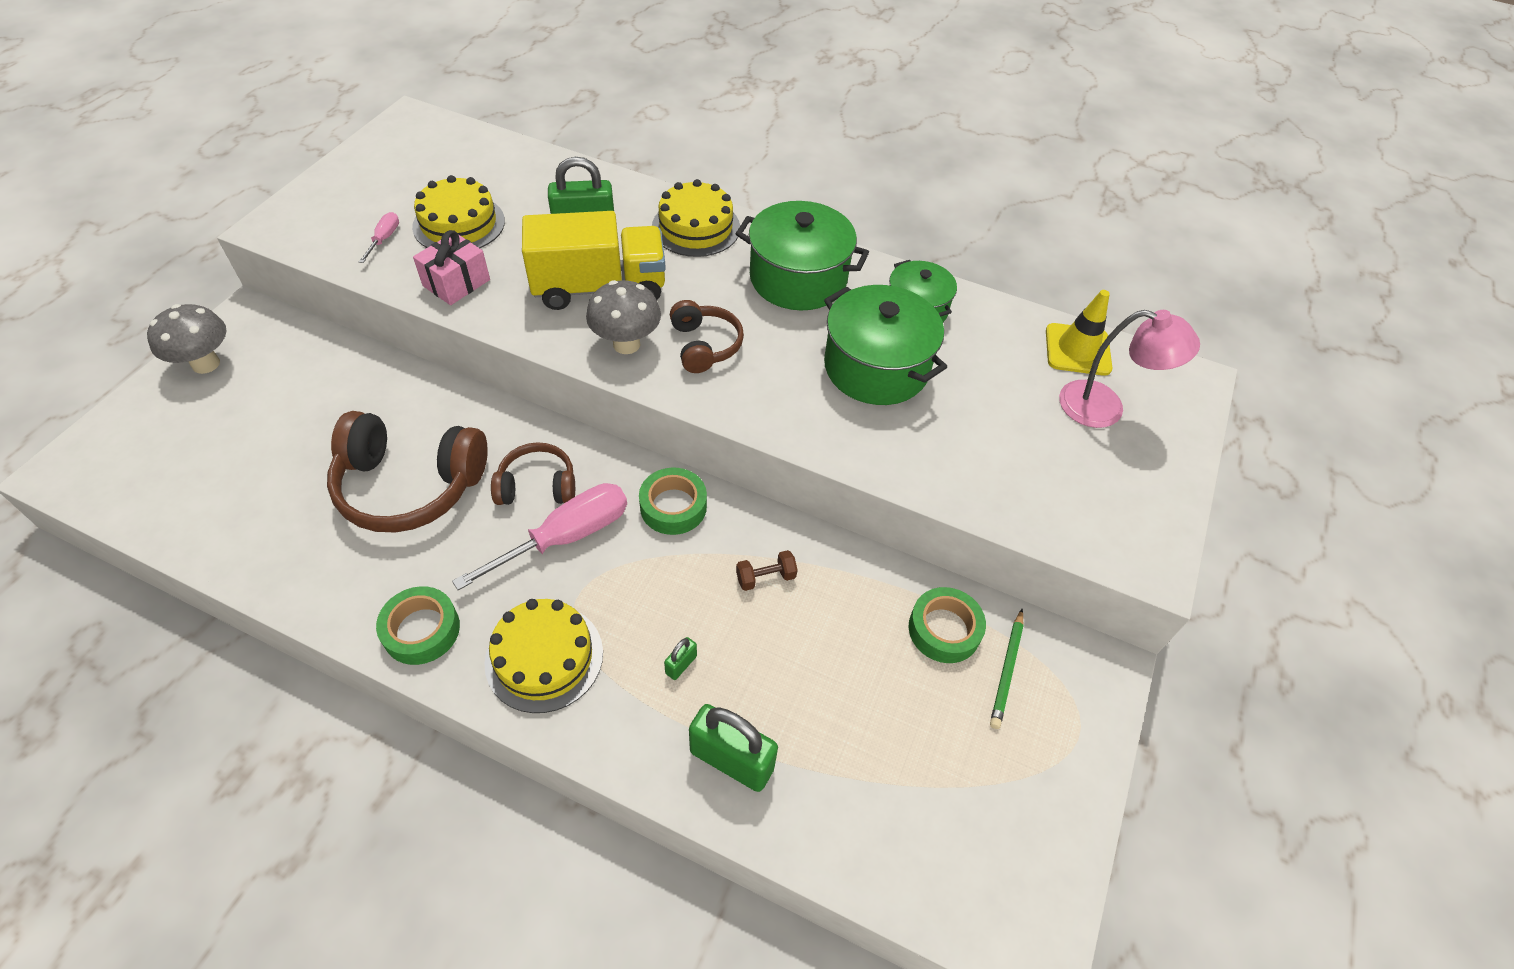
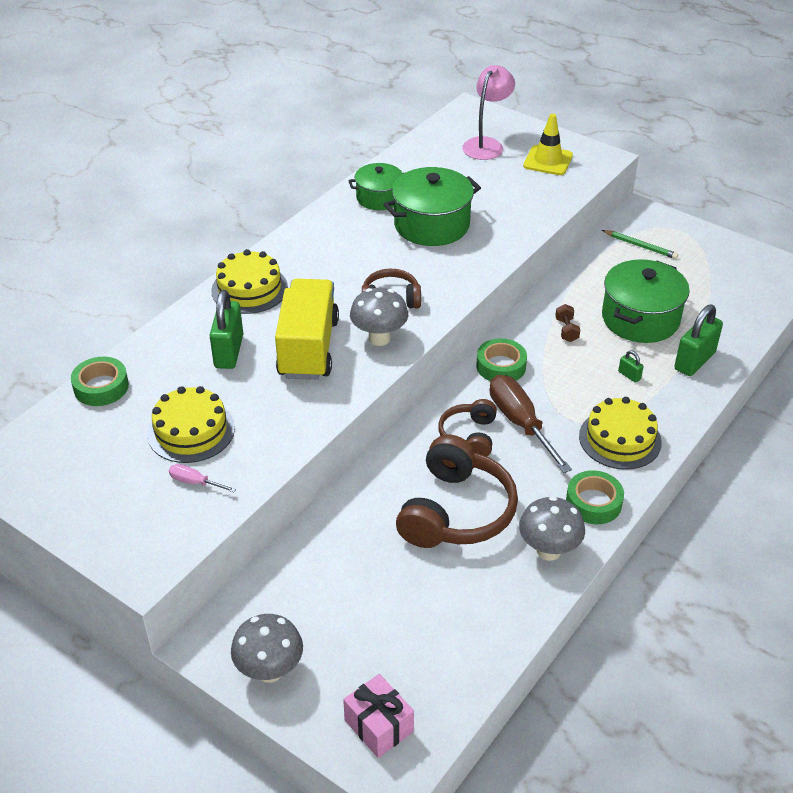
camera: 75 degrees left, 10 degrees down
pink gift [413,230,490,305] -> pink gift moved to [343,674,414,758]
pink screwdriver [452,483,627,590] -> brown screwdriver [490,375,572,473]
green pot [736,201,869,310] -> green pot moved to [602,259,690,343]
green tape [909,587,986,663] -> green tape moved to [71,357,129,406]
yellow traffic cone [1046,290,1112,376] -> yellow traffic cone moved to [523,114,573,175]
none -> grey mushroom [519,496,585,561]

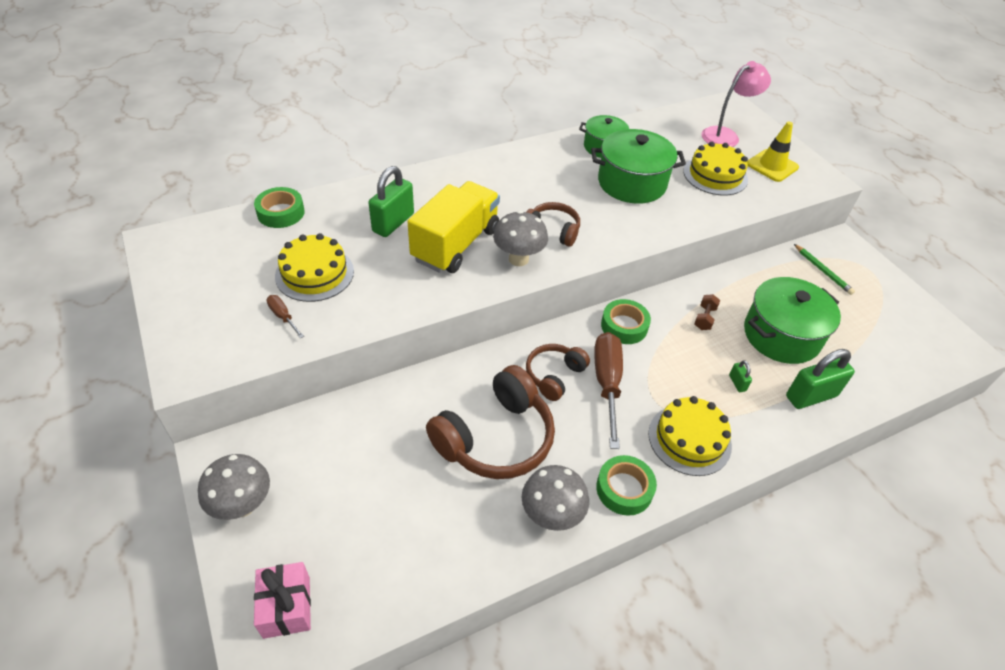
camera: 25 degrees right, 5 degrees up
pink screwdriver [169,464,236,492] -> brown screwdriver [266,295,304,338]
yellow cake [211,249,288,314] -> yellow cake moved to [683,142,748,195]

